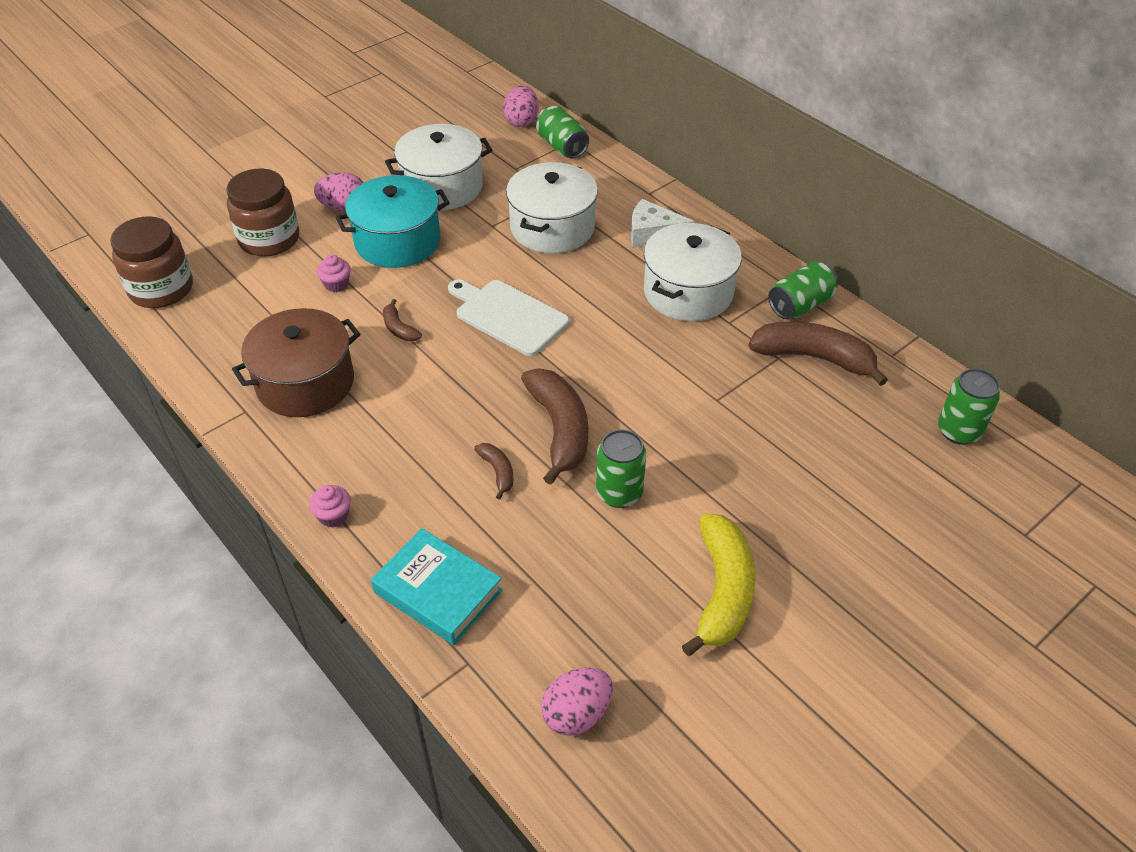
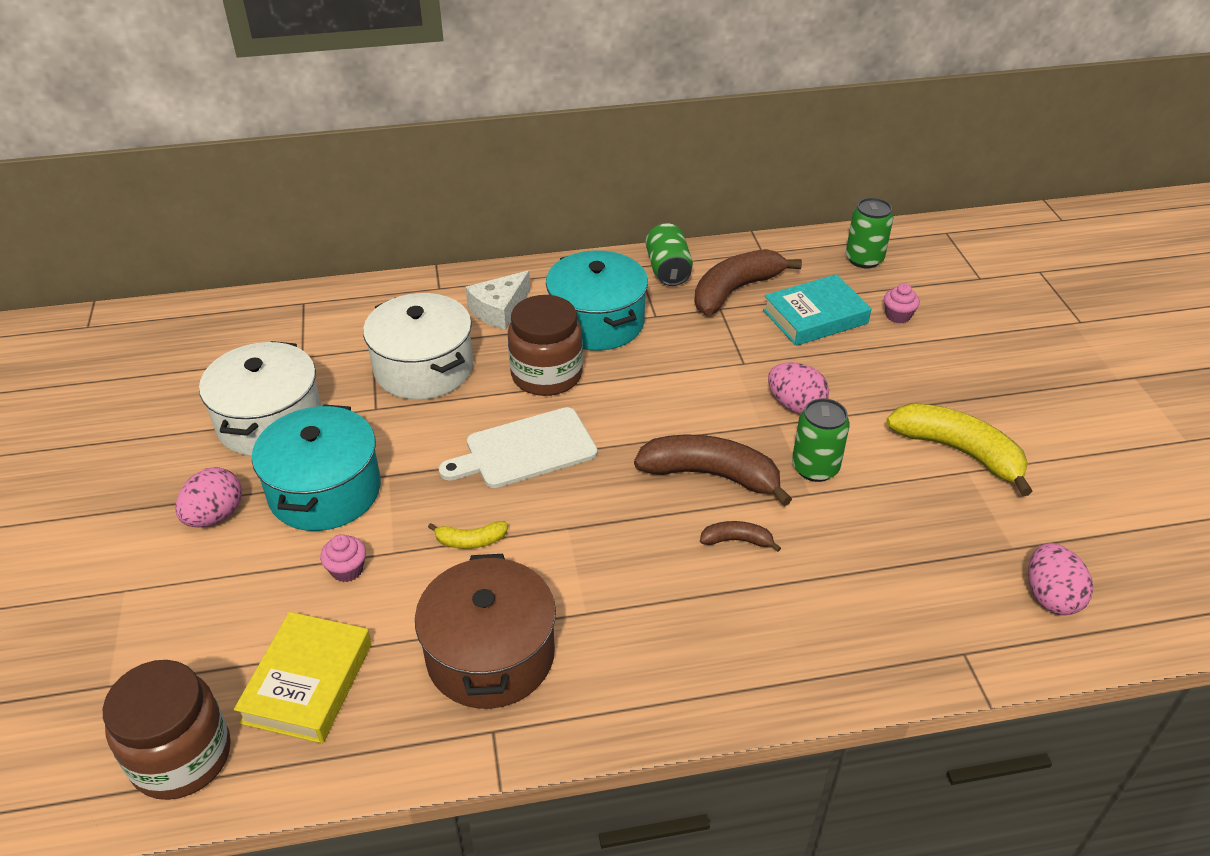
camera: 60 degrees left, 5 degrees down
brown jar [226,169,299,257] -> brown jar moved to [508,295,583,396]
pink cupcake [309,485,351,528] -> pink cupcake moved to [884,283,920,323]
turquoise book [371,528,503,645] -> turquoise book moved to [763,274,872,346]
brown banana [383,299,422,342] -> yellow banana [428,521,508,549]
pink egg [503,85,539,127] -> pink egg moved to [768,362,829,414]
green can [536,106,589,159] -> none
white pot [644,223,742,321] -> turquoise pot [546,250,648,351]
none -> yellow book [234,612,372,744]

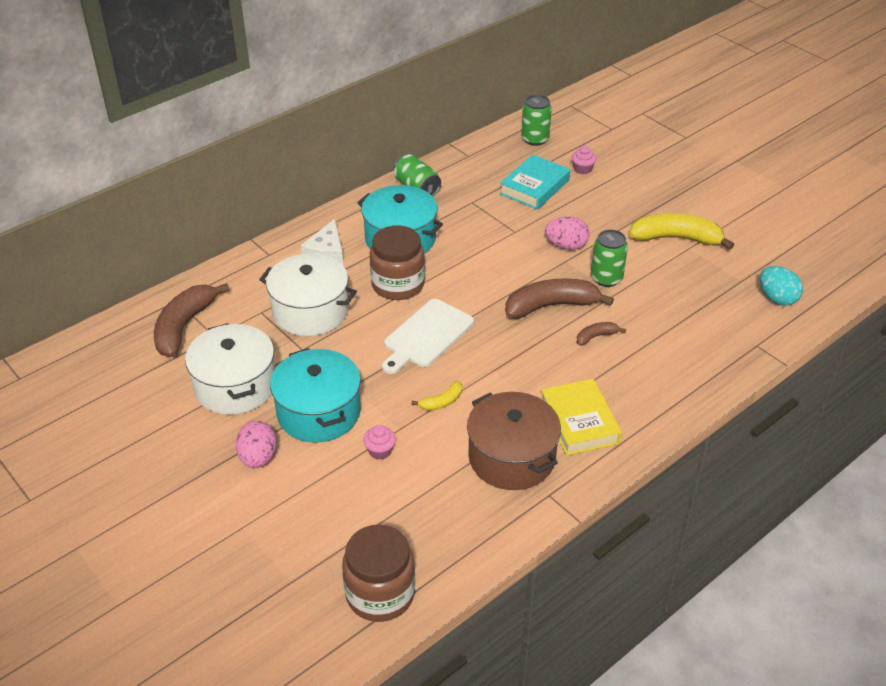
camera: 30 degrees left, 0 degrees up
yellow book [234,612,372,744] -> yellow book moved to [541,379,622,455]
brown banana [694,249,802,315] -> brown banana moved to [154,283,229,357]
pink egg [1028,543,1093,615] -> turquoise egg [760,266,803,306]

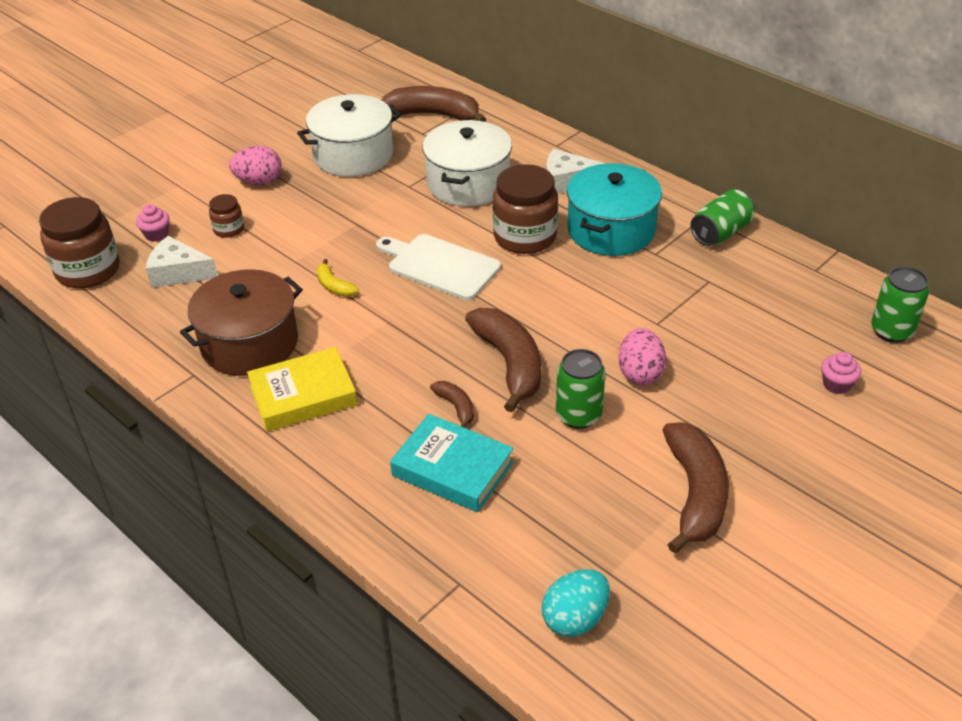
camera: 85 degrees right, 0 degrees up
turquoise pot [270,348,361,443] -> none
pink cupcake [363,425,396,460] -> pink cupcake moved to [136,204,169,242]
turquoise book [499,154,570,210] -> turquoise book moved to [390,414,514,512]
yellow banana [629,213,734,250] -> brown banana [663,422,729,553]
none -> white cheese [146,236,218,288]
none -> brown jar [209,194,244,238]

